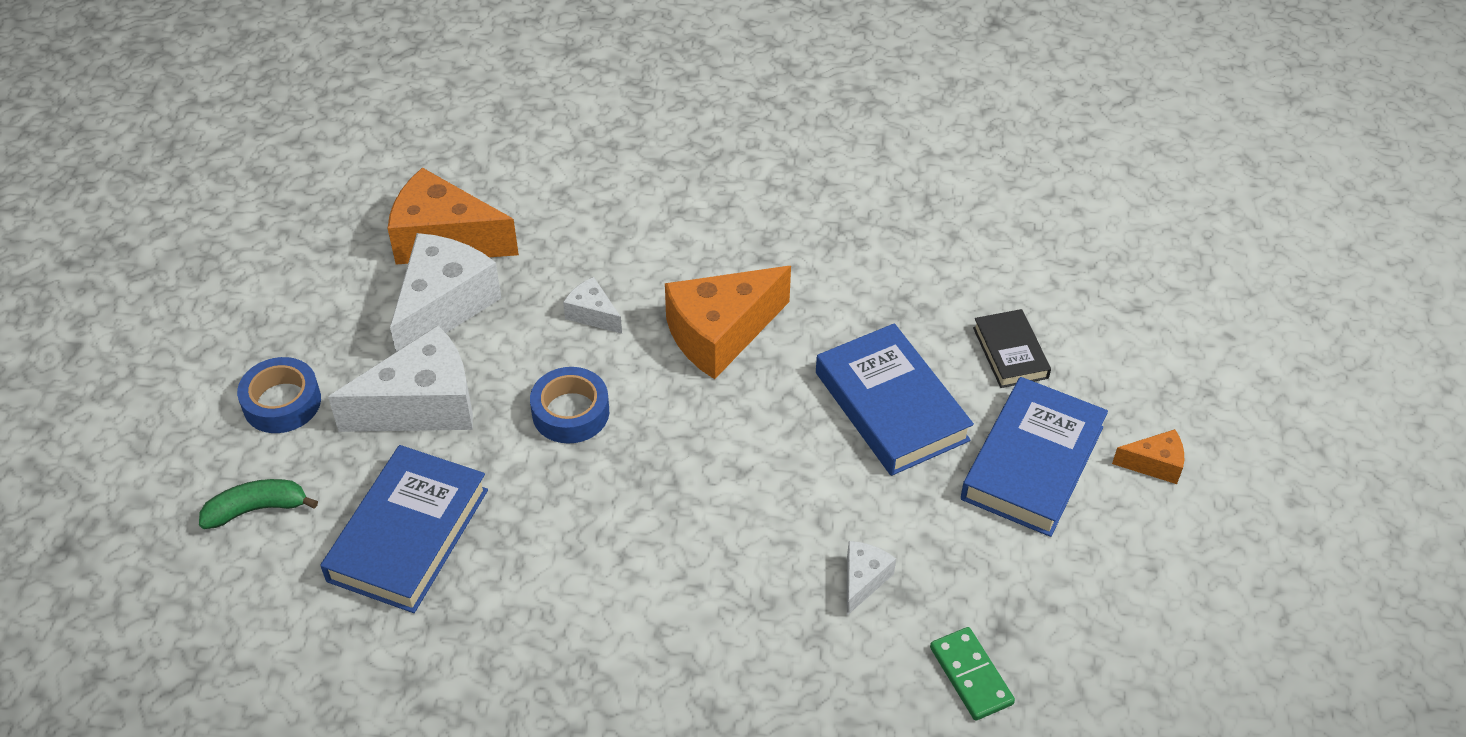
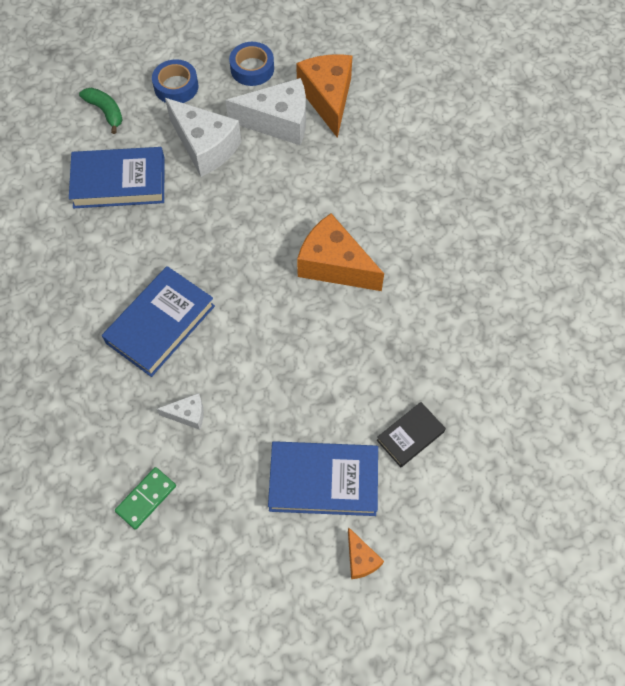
camera: 65 degrees right, 15 degrees up
blue tape [530,367,609,444] -> blue tape moved to [229,42,274,86]
white cheese [563,277,622,334] -> none
blue book [816,323,974,476] -> blue book moved to [102,266,215,377]

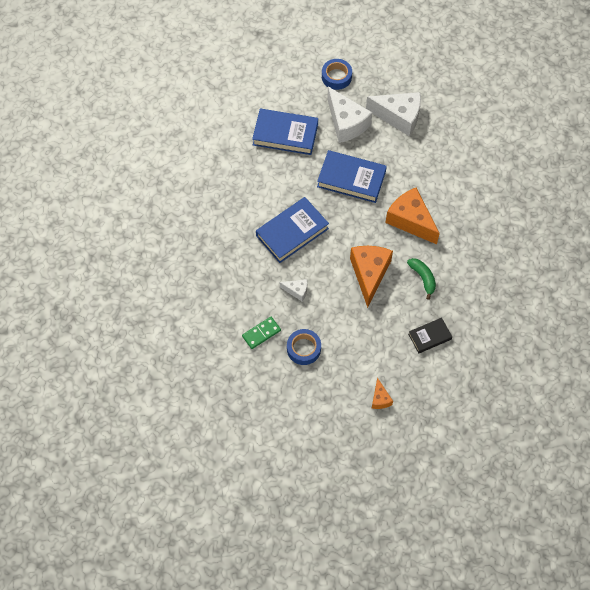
camera: 15 degrees right, 0 degrees up
green banana [79,88,123,134] -> green banana moved to [407,258,436,300]
blue tape [229,42,274,86] -> blue tape moved to [287,329,321,365]
blue book [268,441,378,516] -> blue book moved to [317,150,387,203]
orange cheese [296,54,353,138] -> orange cheese moved to [350,246,393,308]

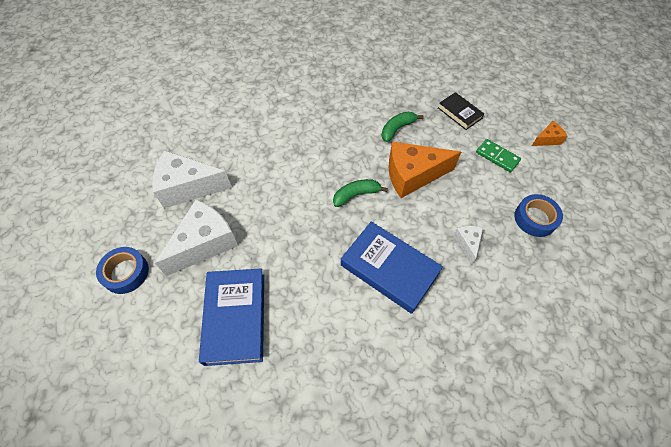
camera: 105 degrees left, 5 degrees down
green domino [242,317,281,349] -> green domino moved to [476,139,521,172]
blue book [317,150,387,203] -> none
white cheese [366,92,421,136] -> white cheese turned 90 degrees counterclockwise [152,150,232,208]
orange cheese [385,187,440,244] -> none
none -> green banana [333,179,388,207]

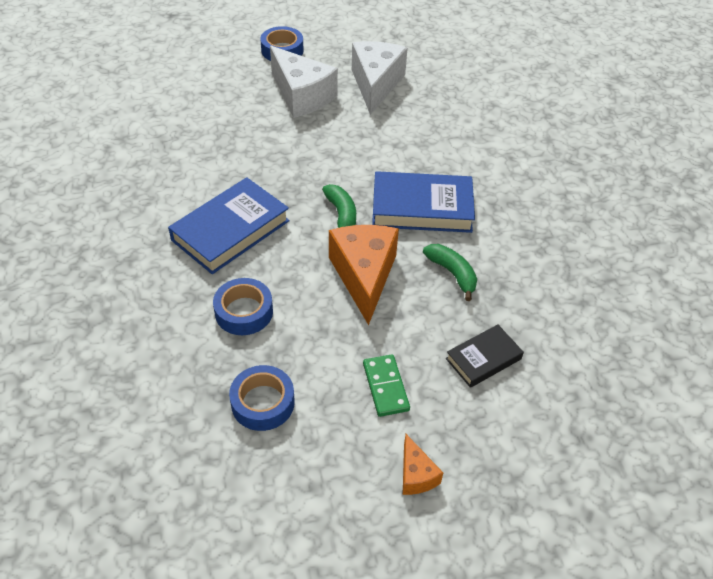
camera: 95 degrees right, 10 degrees down
blue book [199,268,264,366] -> blue book moved to [372,171,475,233]
white cheese [454,226,483,264] -> blue tape [213,278,273,335]
green domino [476,139,521,172] -> green domino turned 60 degrees counterclockwise [363,354,410,417]

